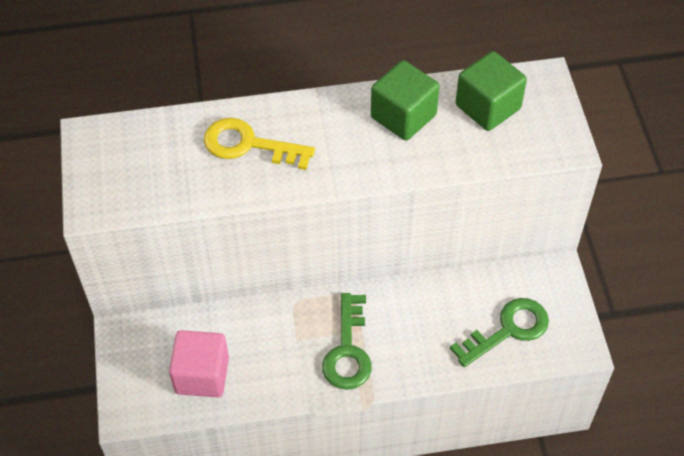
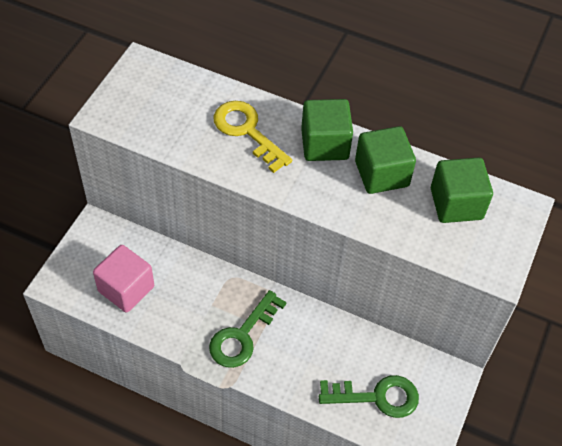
camera: 30 degrees right, 0 degrees up
none -> green cube [301,99,353,161]

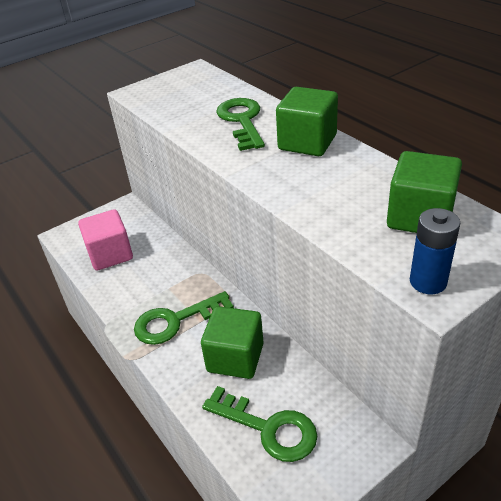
camera: 35 degrees right, 15 degrees down
yellow key [214,101,292,173] -> green key [216,98,265,151]
green cube [355,126,416,194] -> green cube moved to [201,306,264,379]
none -> blue battery [410,208,460,294]

